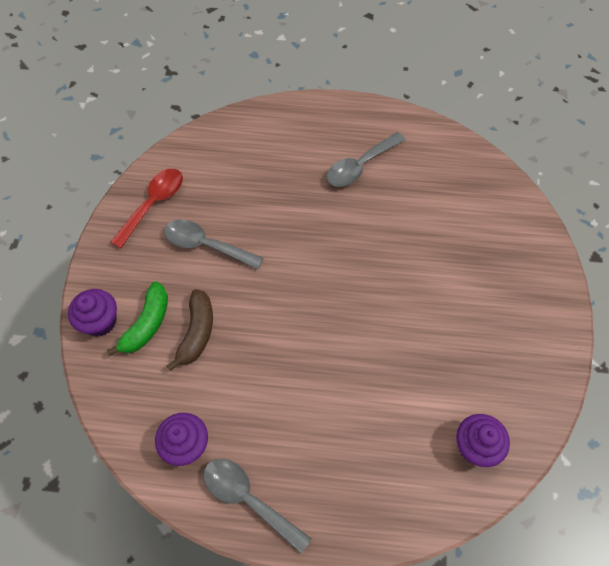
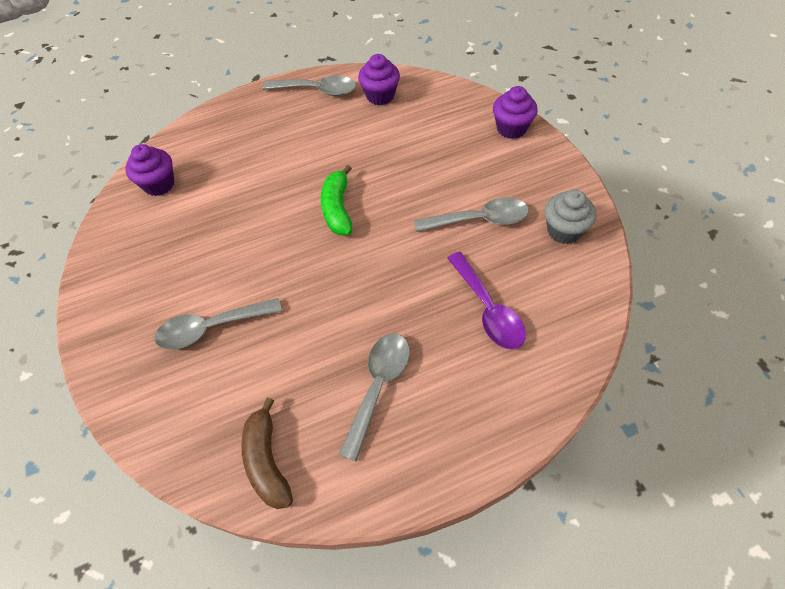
camera: 155 degrees right, 5 degrees down
green banana [107,282,168,356] -> green banana moved to [321,165,352,235]
red spoon [111,169,183,249] -> grey cupcake [545,190,596,244]
brown banana [167,289,213,371] -> brown banana moved to [241,397,293,509]
none -> grey spoon [154,298,282,350]
none -> purple spoon [447,252,526,349]

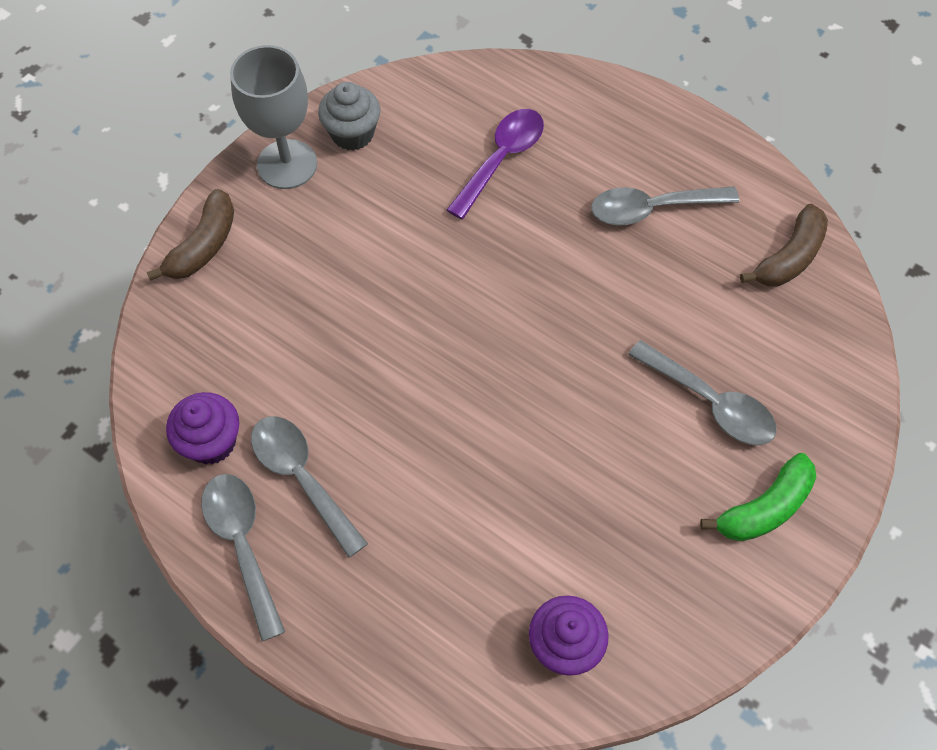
camera: 125 degrees left, 5 degrees up
green banana [321,165,352,235] -> green banana moved to [700,453,816,541]
grey spoon [414,197,529,232] -> grey spoon moved to [251,416,368,558]
purple cupcake [493,86,538,139] -> brown banana [147,189,234,281]
none -> grey goblet [230,45,317,189]

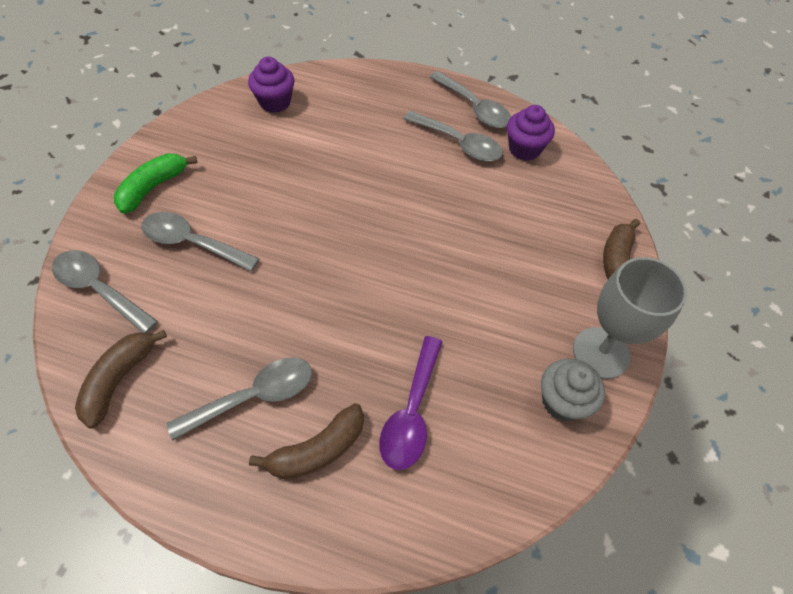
camera: 160 degrees right, 5 degrees down
none -> grey spoon [52,250,158,334]
none -> brown banana [249,403,364,479]

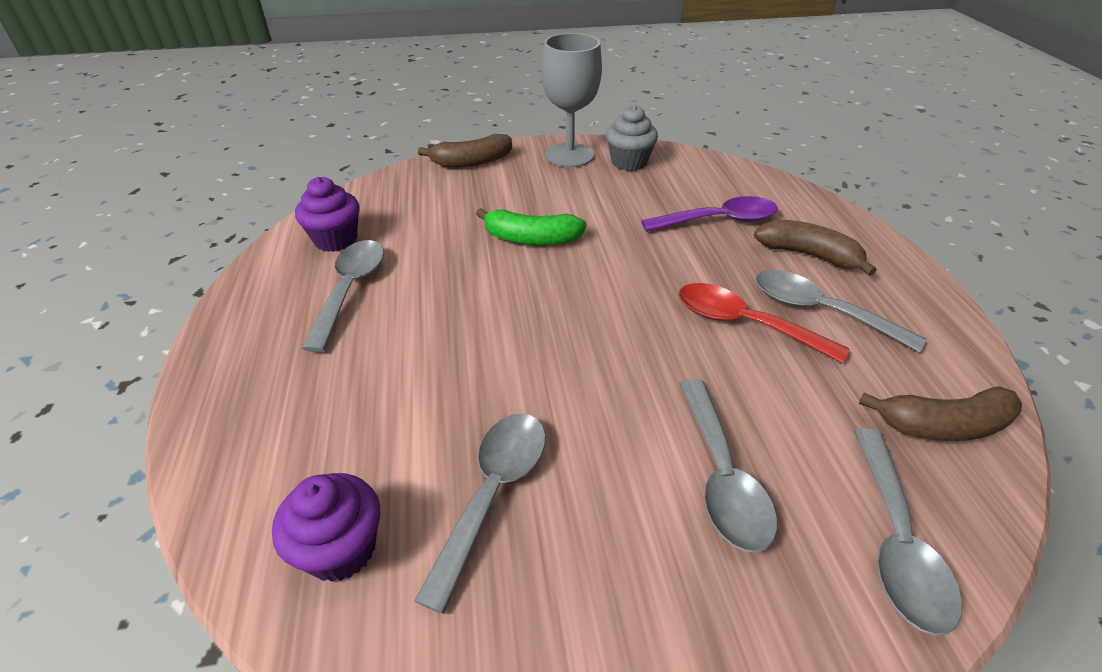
camera: 115 degrees left, 15 degrees down
green banana [114,154,197,214] -> green banana moved to [476,208,587,245]
grey spoon [430,71,511,128] -> grey spoon moved to [414,413,546,614]
none -> red spoon [678,283,849,363]

